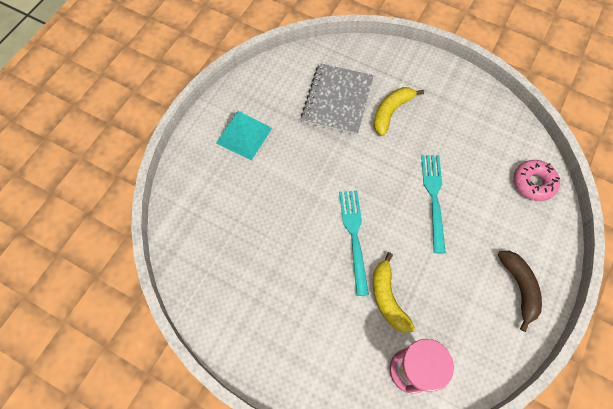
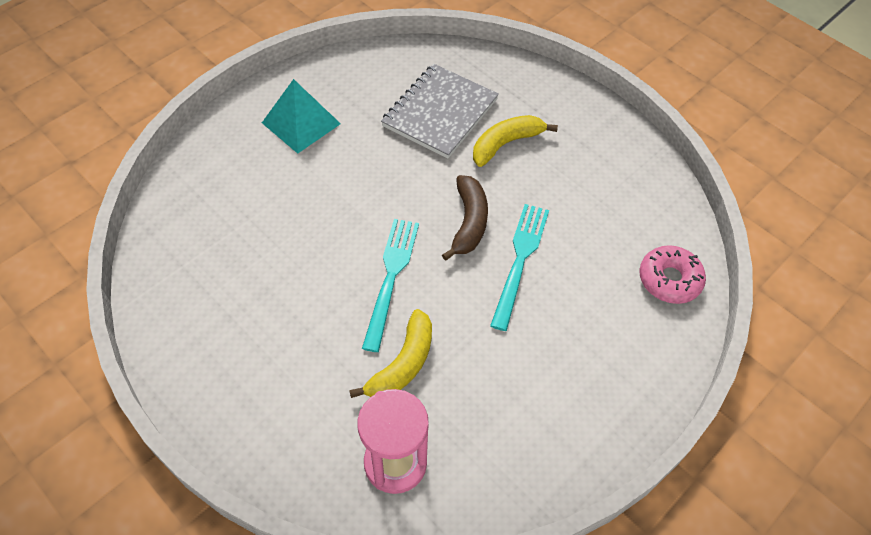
camera: 15 degrees right, 10 degrees down
yellow banana [373,252,415,333] -> yellow banana turned 150 degrees counterclockwise [349,309,432,398]
brown banana [498,251,542,332] -> brown banana moved to [442,175,488,261]

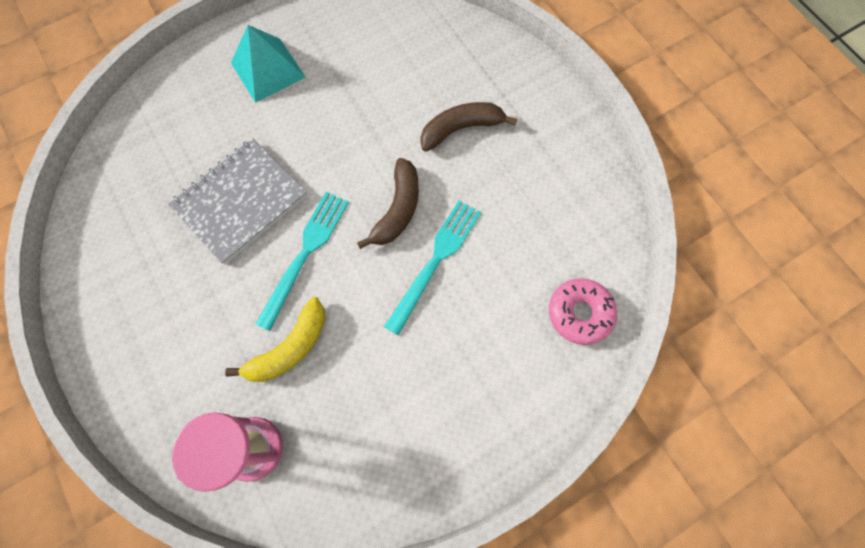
camera: 15 degrees right, 15 degrees up
grey notebook [381,64,499,158] -> grey notebook moved to [168,138,308,264]
yellow banana [473,115,558,167] -> brown banana [420,102,517,152]

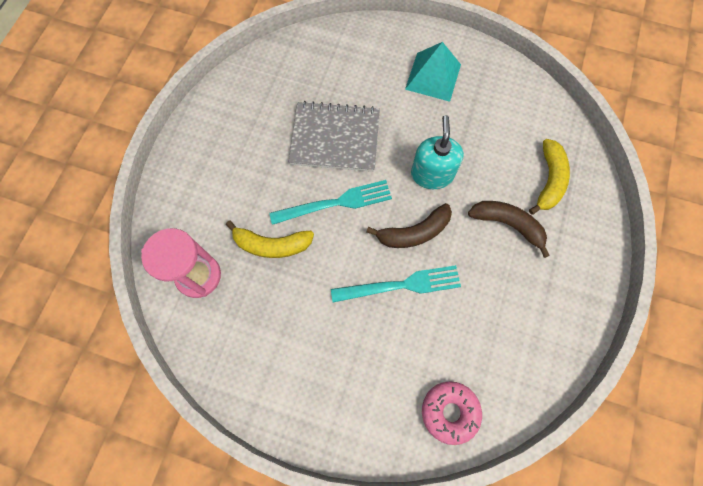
camera: 50 degrees right, 0 degrees up
none -> turquoise soap dispenser [411,115,464,189]
none -> yellow banana [529,139,570,215]

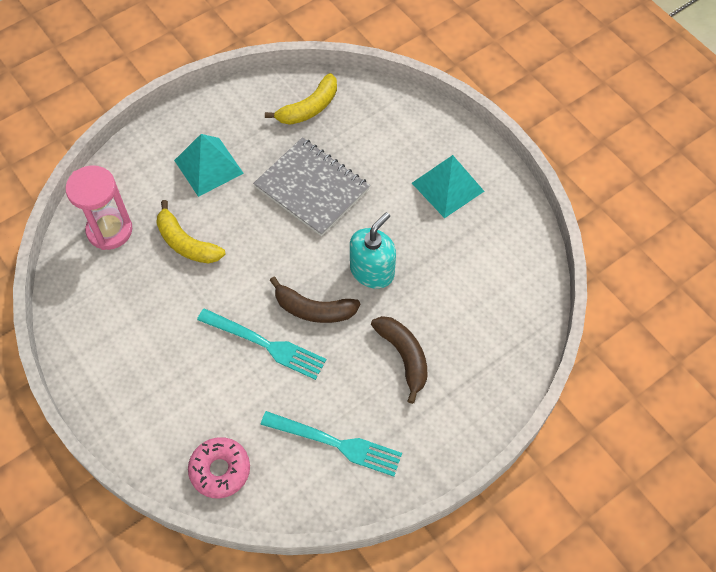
camera: 35 degrees right, 10 degrees down
turquoise fork [269,180,392,225] -> turquoise fork moved to [260,411,402,477]
yellow banana [529,139,570,215] -> yellow banana moved to [265,73,337,125]
none -> turquoise pyramid [174,134,244,197]

